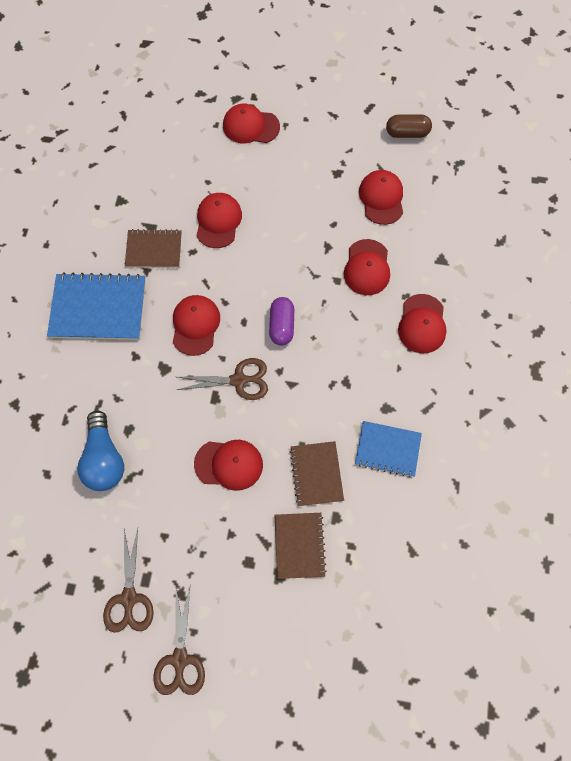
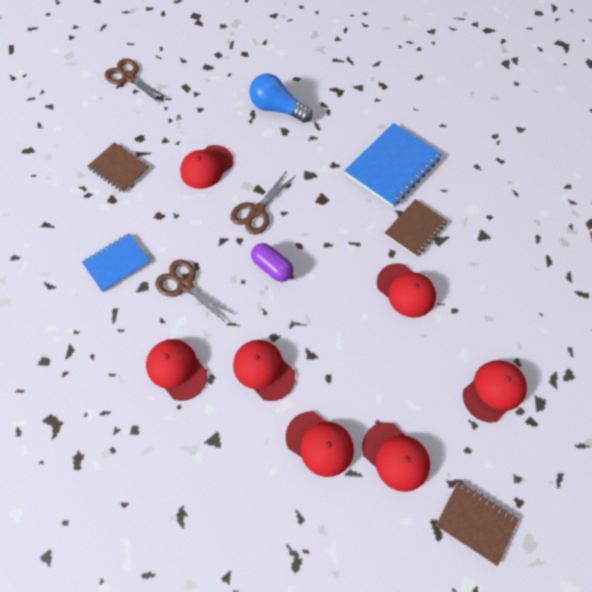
camera: 130 degrees right, 5 degrees down
brown scissors [103,528,154,633] -> brown scissors moved to [155,260,234,324]
red cap [173,295,220,356] -> red cap moved to [362,422,430,492]
brown notebook [290,441,344,506] -> brown notebook moved to [436,481,519,566]
brown capsule [386,114,432,138] -> none

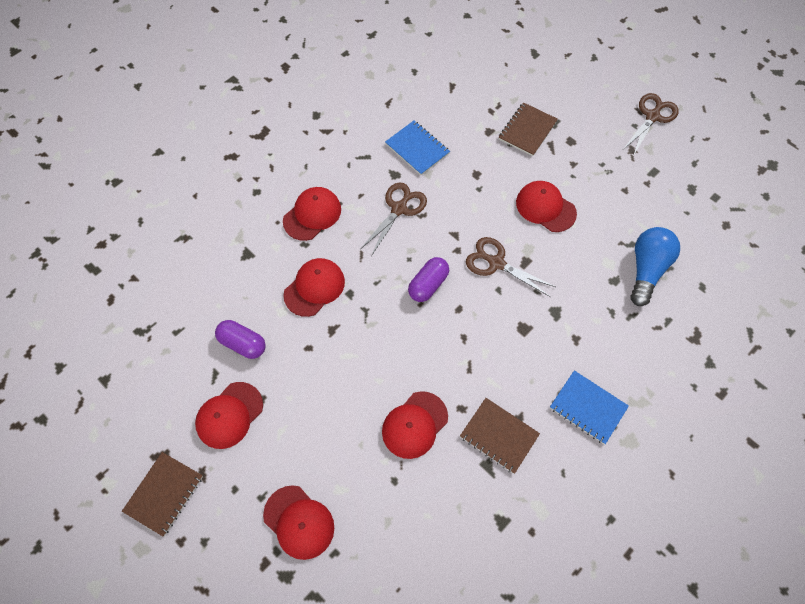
camera: 85 degrees right, 0 degrees up
red cap [286,412,354,477] -> purple capsule [215,320,266,359]
blue notebook [344,123,442,207] -> blue notebook [550,370,629,444], size x0.62

